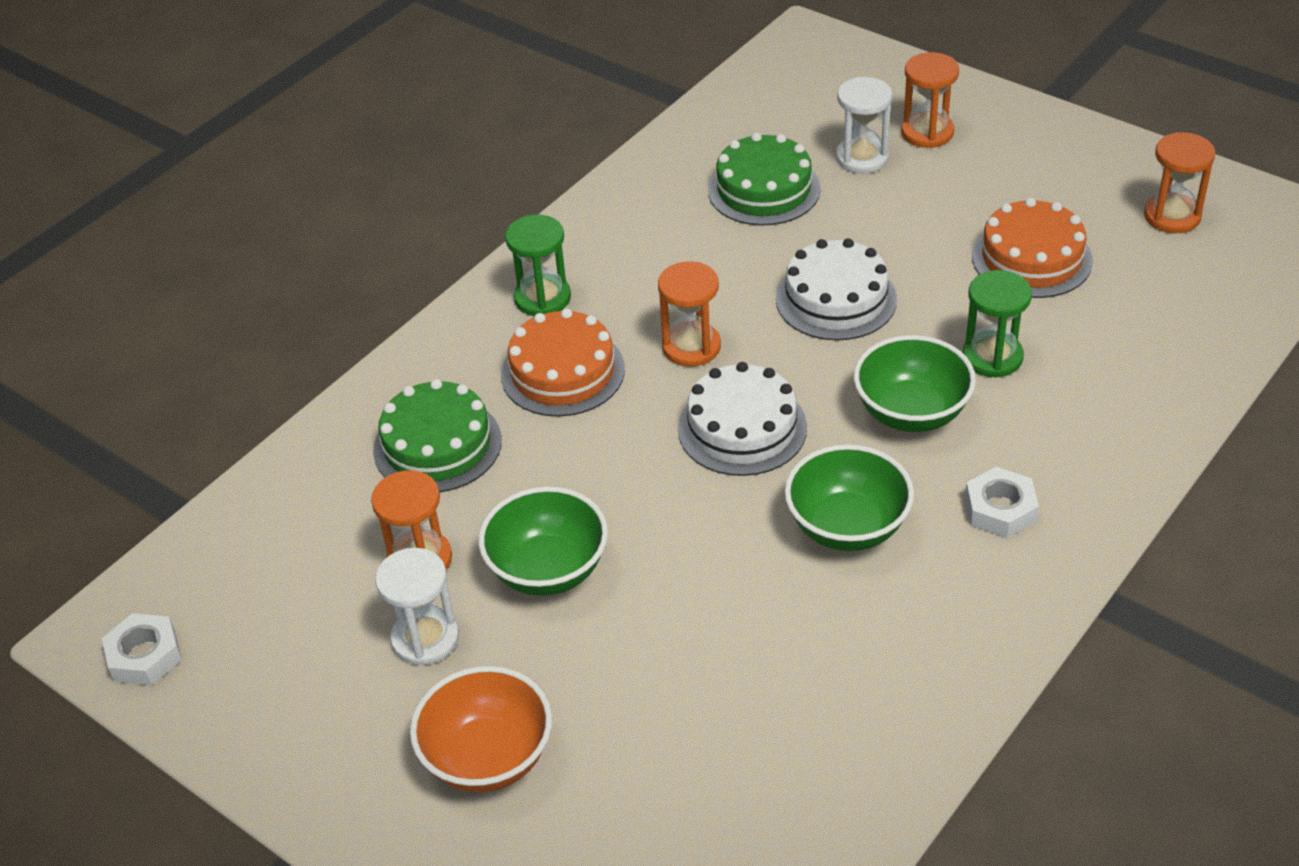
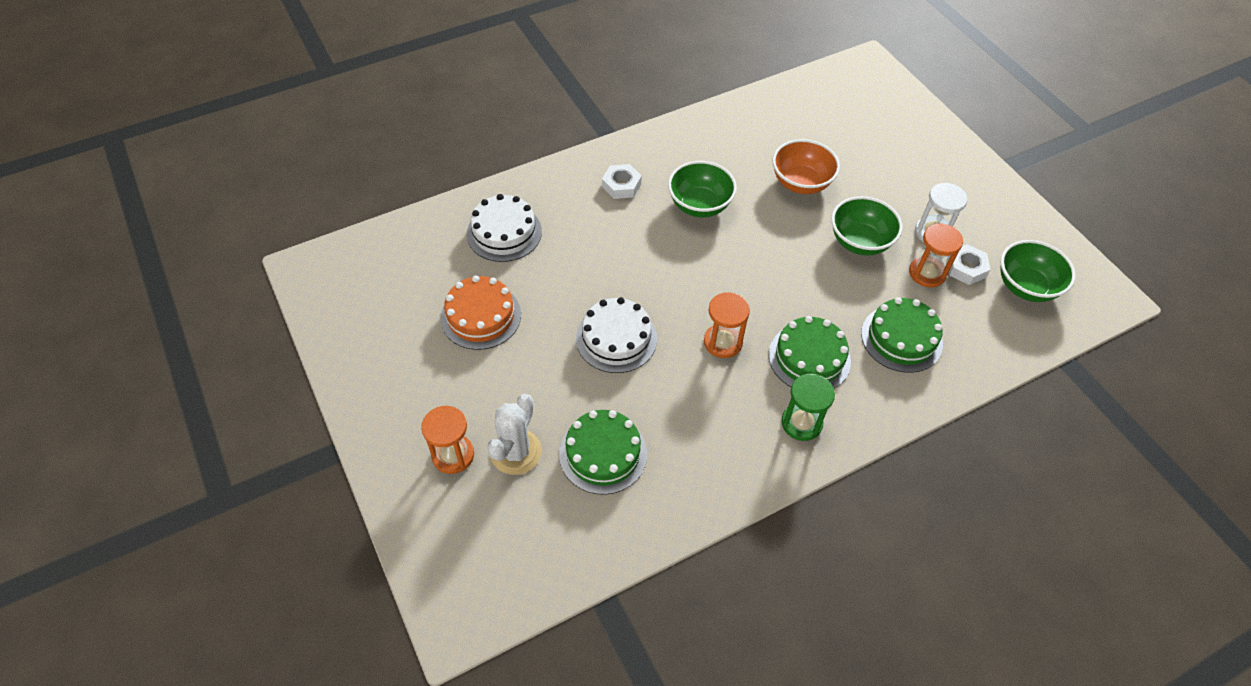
camera: 160 degrees left, 10 degrees up
white nut [102,613,182,686] -> white nut moved to [946,244,991,285]
orange bowl [410,666,552,792] -> orange bowl moved to [772,139,840,194]
orange cake [501,308,625,417] -> green cake [768,316,851,388]
white cake [678,362,807,476] -> white cake moved to [467,194,542,262]
white hourglass [836,77,892,174] -> white cactus [487,394,542,475]
green bowl [854,335,976,432] -> green bowl moved to [1000,240,1076,302]
green hourglass [963,270,1032,378] -> none
orange hourglass [1144,132,1215,233] -> none

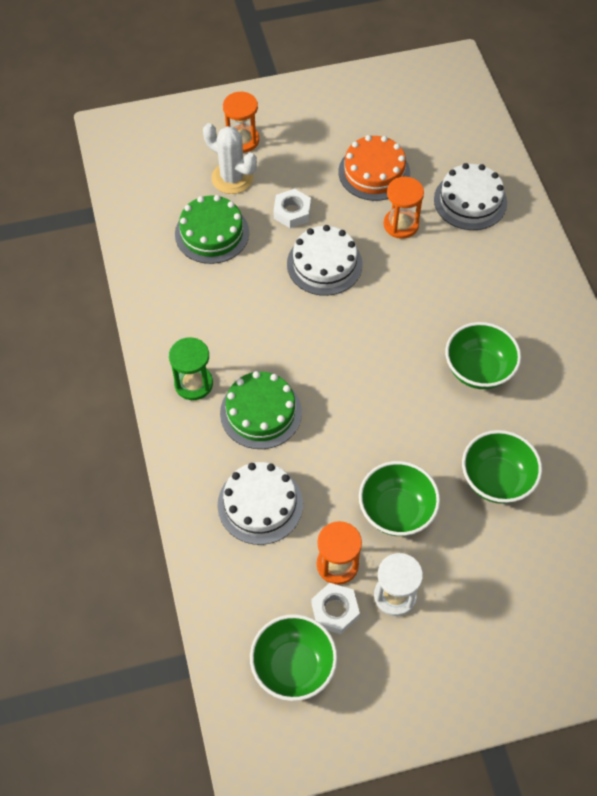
camera: 105 degrees right, 5 degrees up
white nut [602,164,642,199] -> white nut moved to [274,189,311,228]
orange hourglass [704,292,750,358] -> orange hourglass moved to [384,177,424,239]
orange bowl [772,139,840,194] -> green bowl [462,430,542,504]
green cake [861,297,943,373] -> white cake [217,462,303,545]

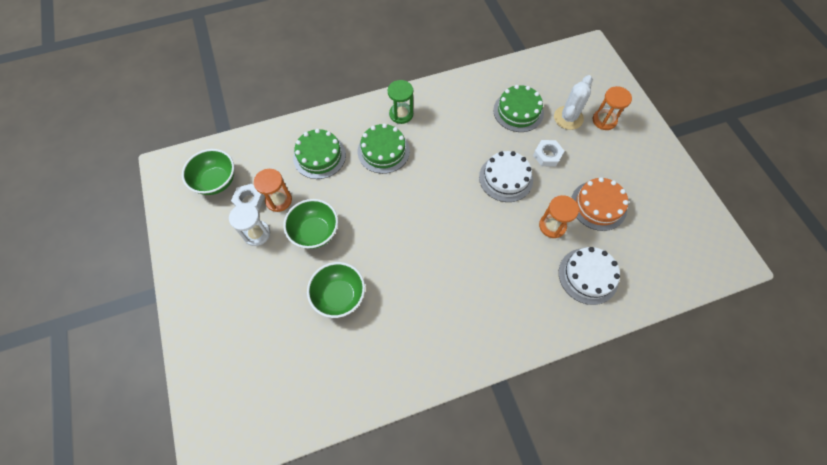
camera: 85 degrees right, 5 degrees up
white cake [217,462,303,545] -> green cake [293,129,346,179]
green bowl [445,322,521,389] -> none

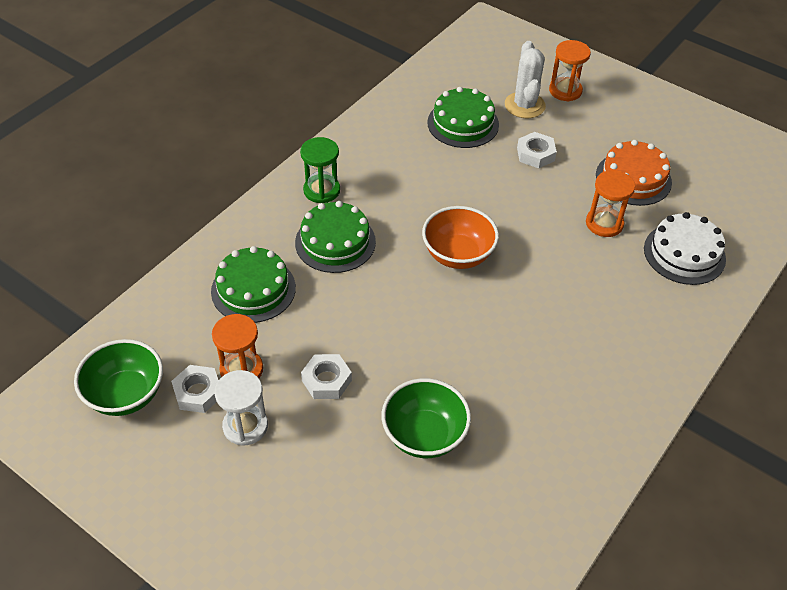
camera: 35 degrees left, 15 degrees down
green bowl [283,199,338,249] -> white nut [301,354,352,399]
white cake [479,151,533,202] -> none
none -> orange bowl [422,206,499,269]

